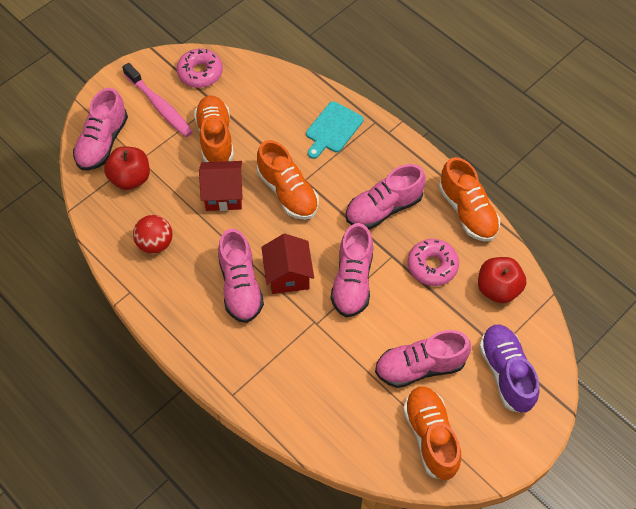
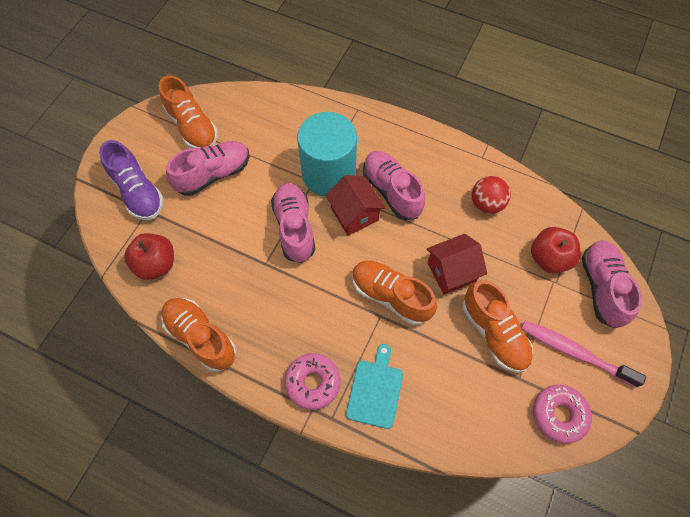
camera: 160 degrees right, 5 degrees up
pink shoe [346,164,426,229] -> none
pink donut [408,239,459,286] -> pink donut moved to [284,353,341,410]
none -> turquoise cylinder [297,112,357,197]

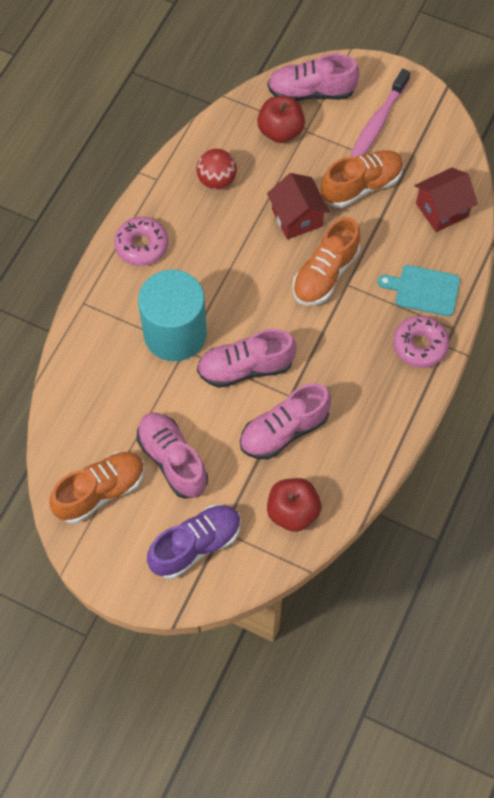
camera: 90 degrees left, 0 degrees up
orange shoe [161,298,236,372] -> none
red house [325,175,386,236] -> red house moved to [415,168,478,232]
pink shoe [363,151,425,220] -> pink shoe moved to [240,383,331,459]
pink donut [533,385,592,444] -> pink donut moved to [114,217,168,266]

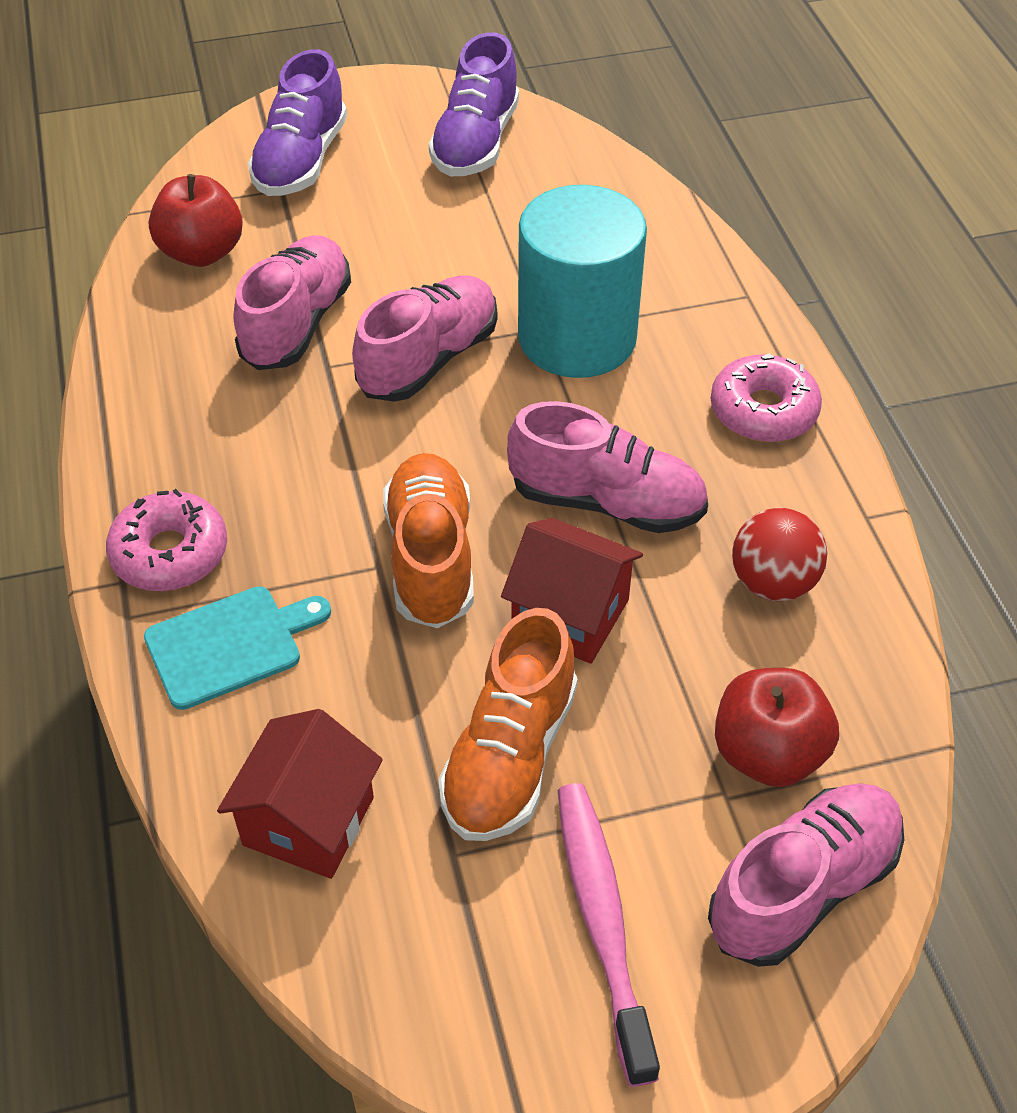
camera: 140 degrees right, 15 degrees down
orange shoe [49,452,145,523] -> purple shoe [429,32,519,176]
pink shoe [137,413,208,499] -> pink shoe moved to [507,401,708,533]

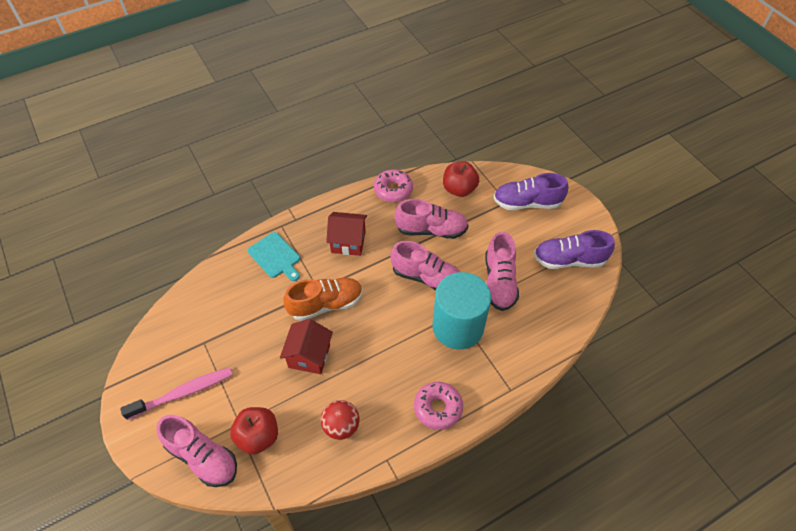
camera: 75 degrees right, 5 degrees up
pink donut [106,489,227,591] -> pink donut moved to [374,169,413,202]
red house [217,709,383,879] -> red house moved to [326,212,367,256]
orange shoe [438,608,578,841] -> none
pink shoe [507,401,708,533] -> pink shoe moved to [485,232,519,311]

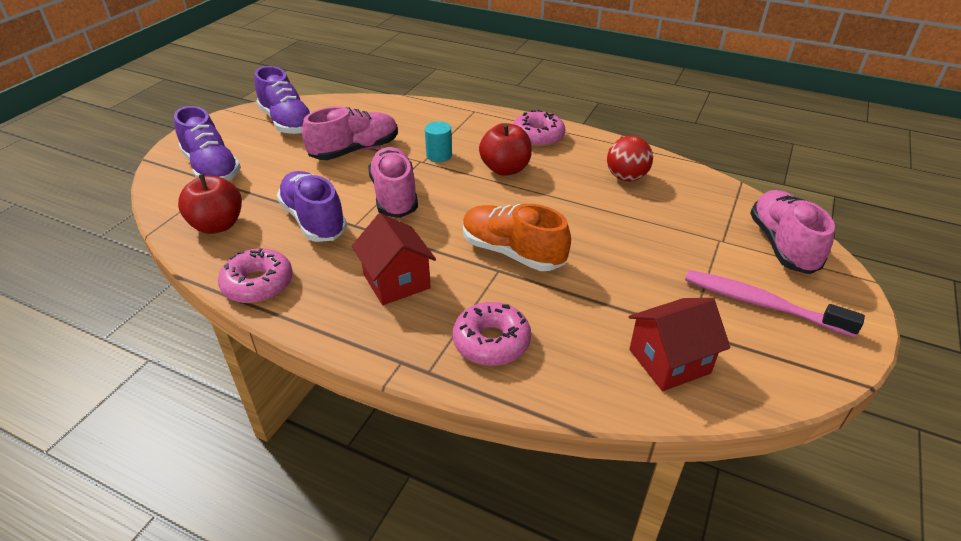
camera: 125 degrees left, 15 degrees down
red apple [230,407,278,455] -> red apple moved to [479,123,532,176]
turquoise cutting board [248,232,300,281] -> pink donut [453,302,531,366]
red house [280,319,333,374] -> red house moved to [628,298,730,391]
pink shoe [394,199,469,239] -> purple shoe [277,171,347,242]
turquoise cylinder [432,272,491,350] -> turquoise cylinder [425,121,452,162], size x0.41

